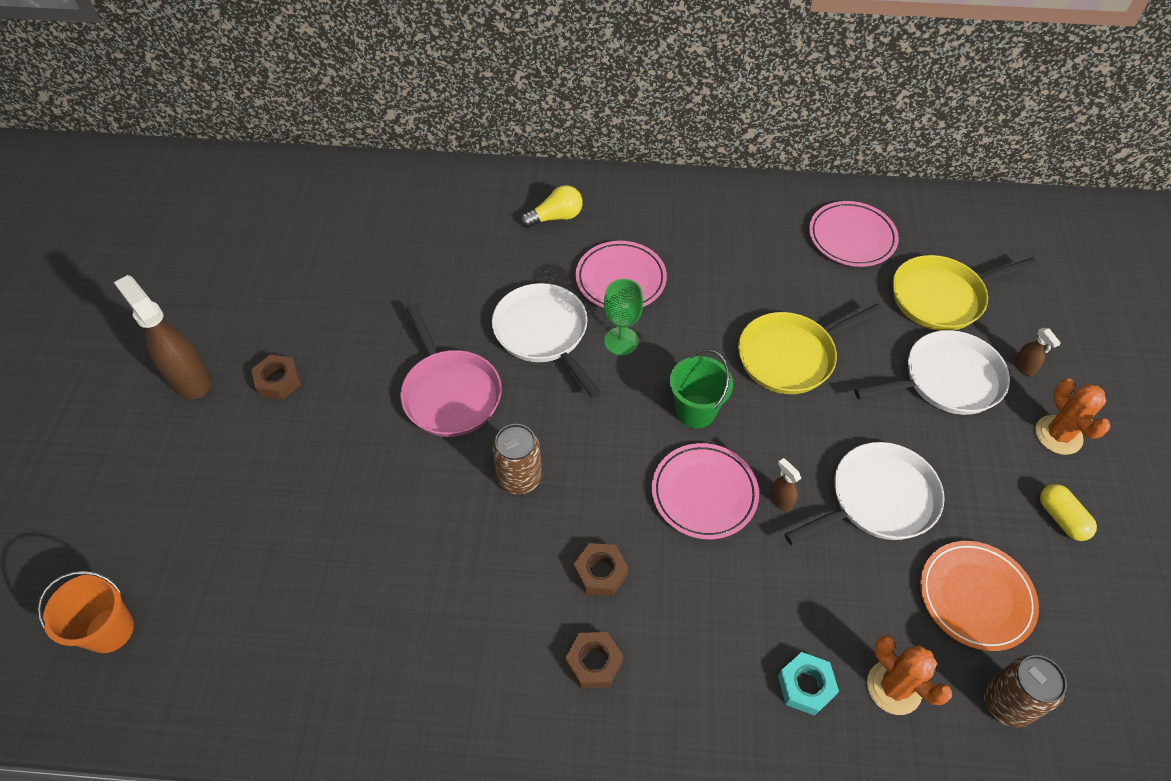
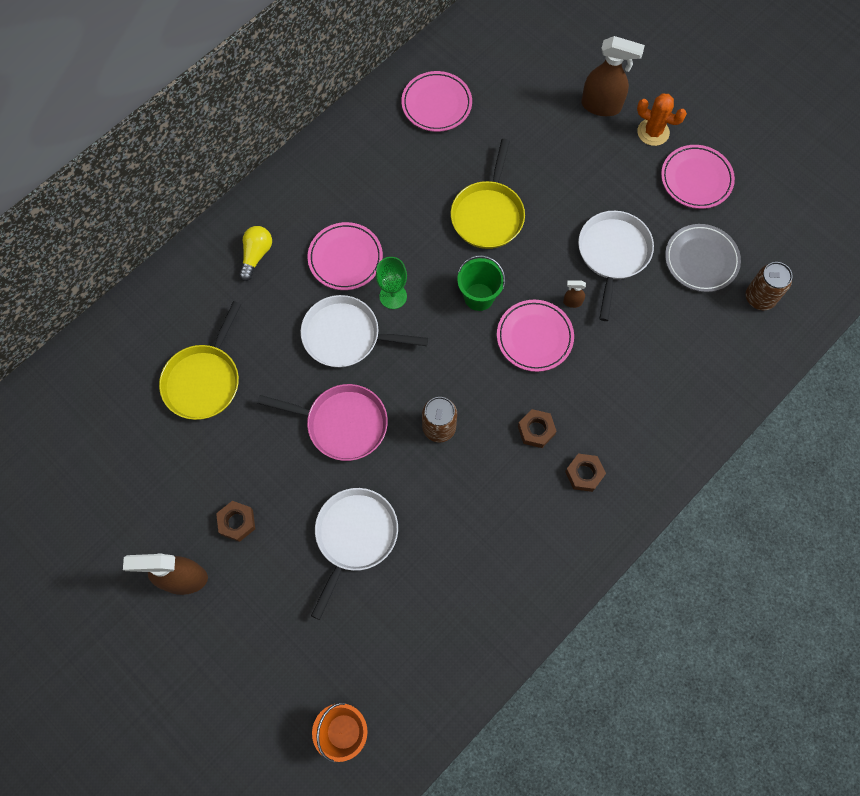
camera: 50 degrees left, 15 degrees up
turquoise nut [778,652,839,716] -> none
white pan [854,330,1010,415] -> white pan moved to [311,488,398,620]
orange cactus [867,635,952,715] -> none
yellow pan [893,255,1038,331] -> yellow pan moved to [159,301,241,420]
orange plate [920,541,1039,651] -> grey plate [665,224,741,292]
brown spray bottle [1014,328,1061,376] -> brown spray bottle [581,36,645,116], size x2.26
yellow capsule [1040,484,1097,541] -> pink plate [661,145,735,209]

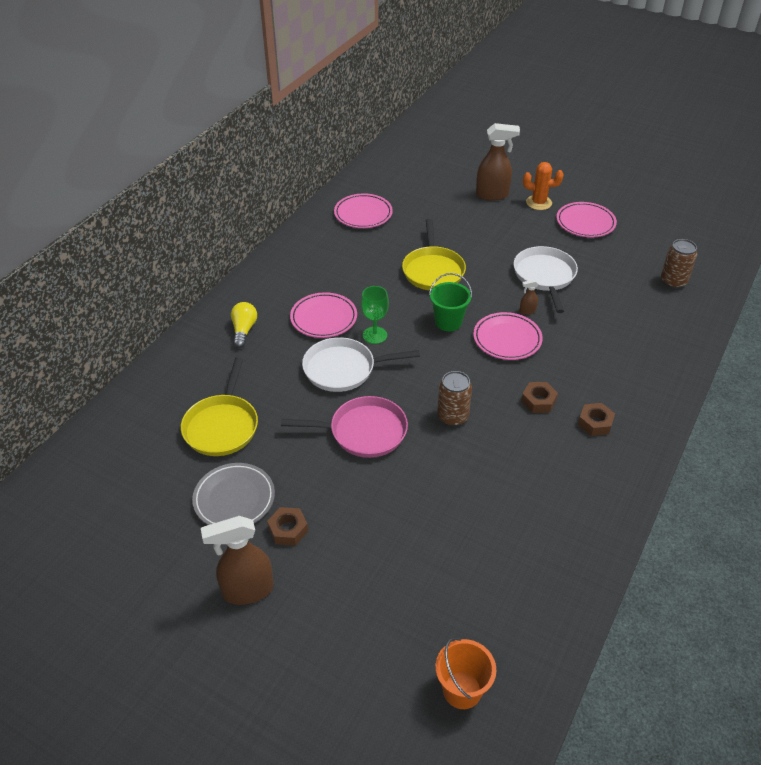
camera: 15 degrees left, 25 degrees down
white pan [311,488,398,620] -> none
grey plate [665,224,741,292] -> grey plate moved to [192,463,275,525]

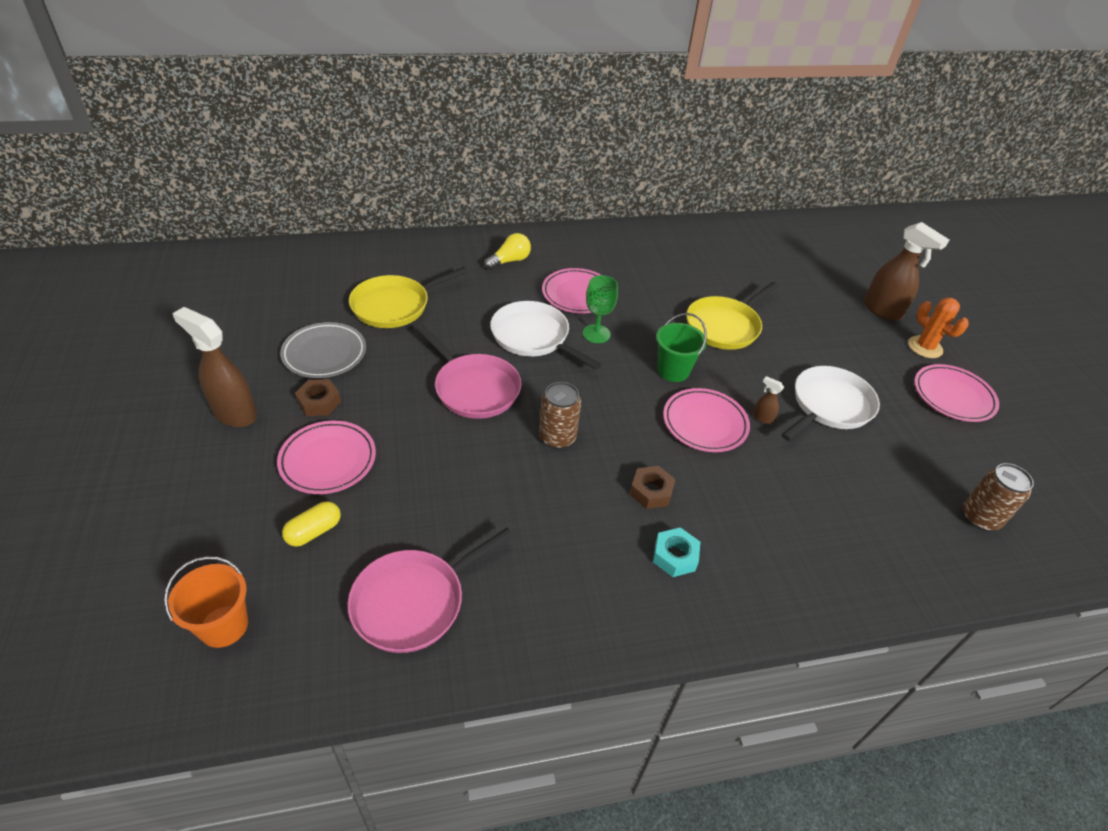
camera: 45 degrees right, 0 degrees up
pink plate [334,193,393,228] -> pink plate moved to [277,421,376,494]
brown nut [578,403,615,436] -> turquoise nut [653,527,700,577]
none -> yellow capsule [282,501,341,547]
none -> pink pan [347,528,513,653]

